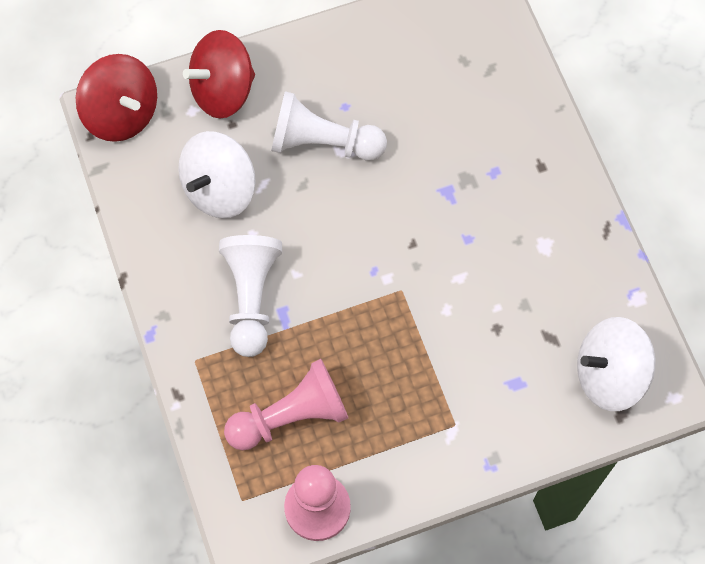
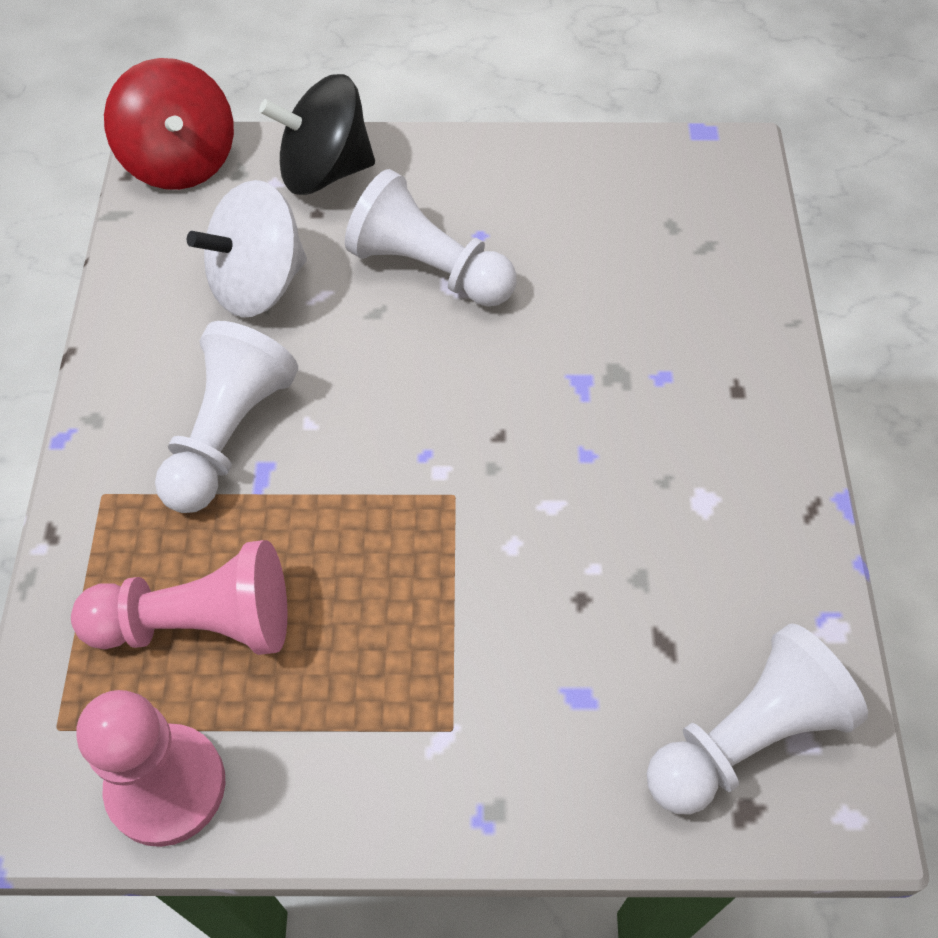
camera: 20 degrees right, 10 degrees down
red spinning top [183,30,255,118] -> black spinning top [259,74,375,195]
white spinning top [577,317,655,411] -> white pawn [647,623,868,815]

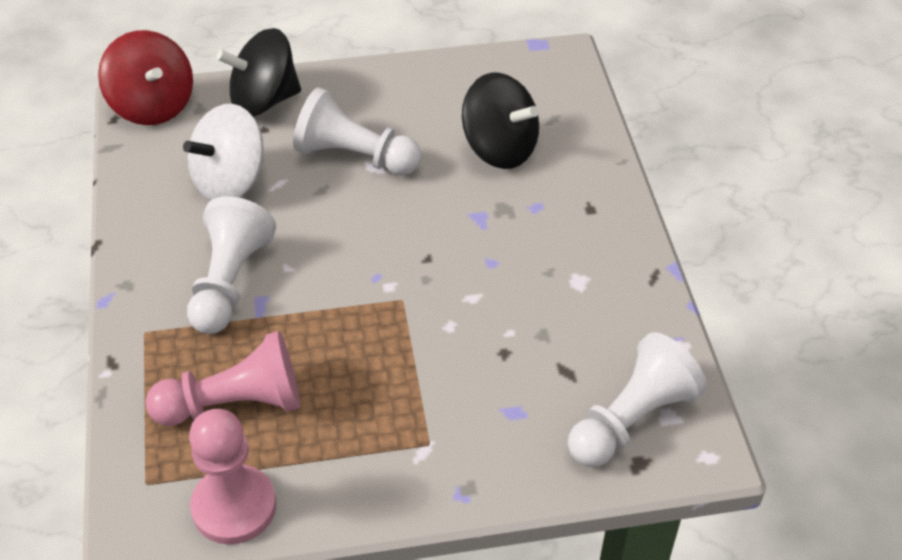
camera: 10 degrees left, 10 degrees down
none -> black spinning top [462,73,539,169]

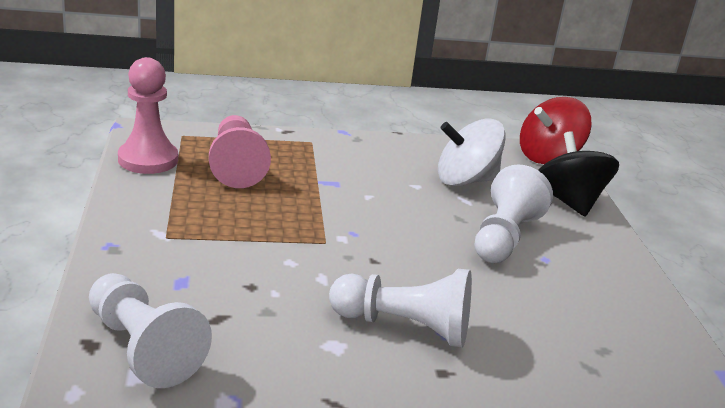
camera: 90 degrees right, 20 degrees down
white spinning top [183,104,264,201] -> white spinning top turned 60 degrees counterclockwise [438,119,506,186]
white pawn [187,196,276,334] -> white pawn moved to [329,269,472,347]
black spinning top [462,73,539,169] -> none

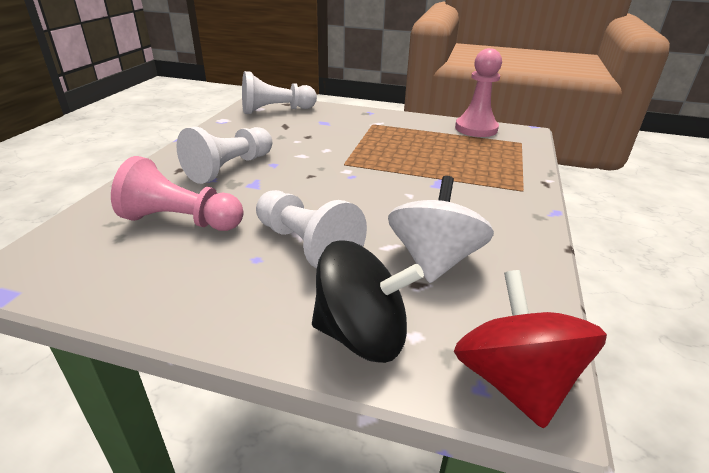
camera: 115 degrees right, 5 degrees up
pink pawn [209,115,271,188] -> pink pawn moved to [111,156,243,231]

